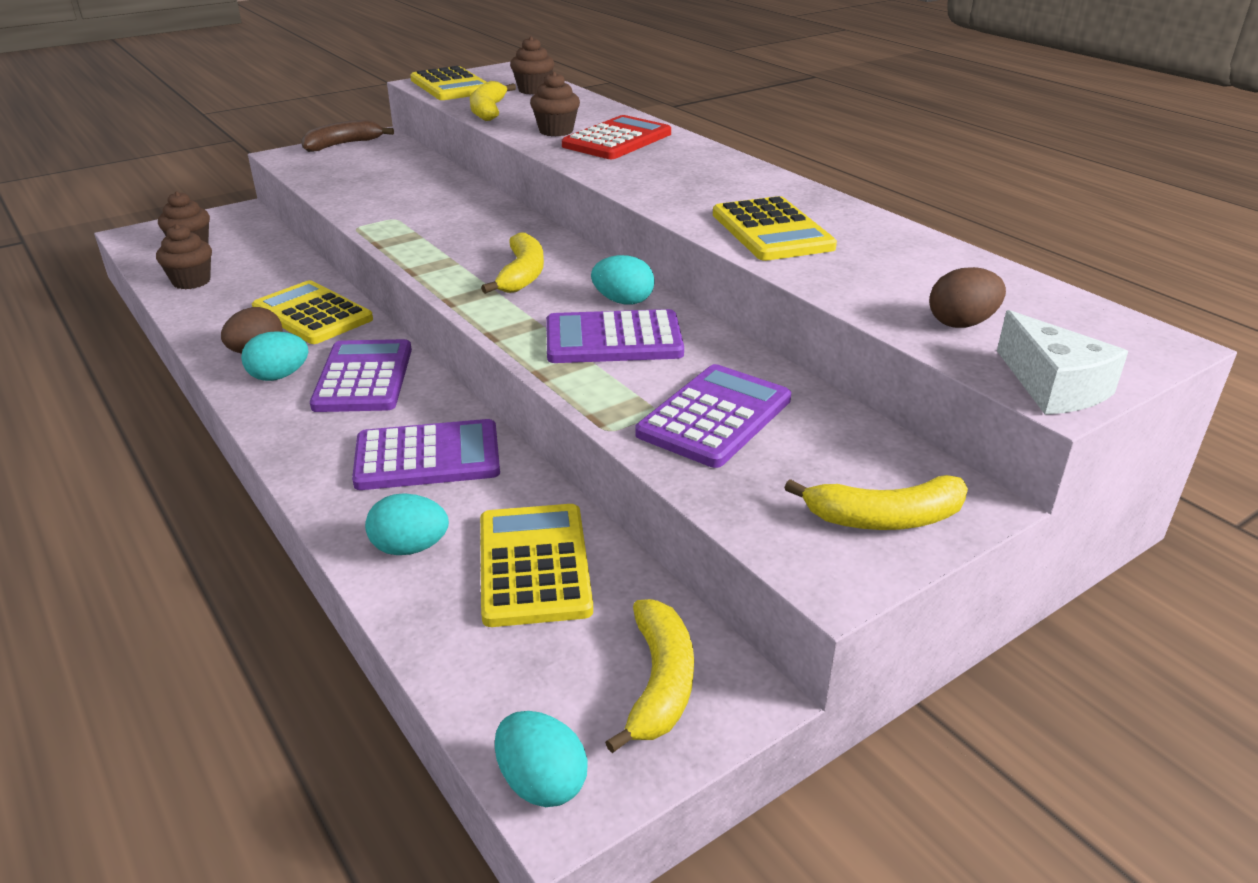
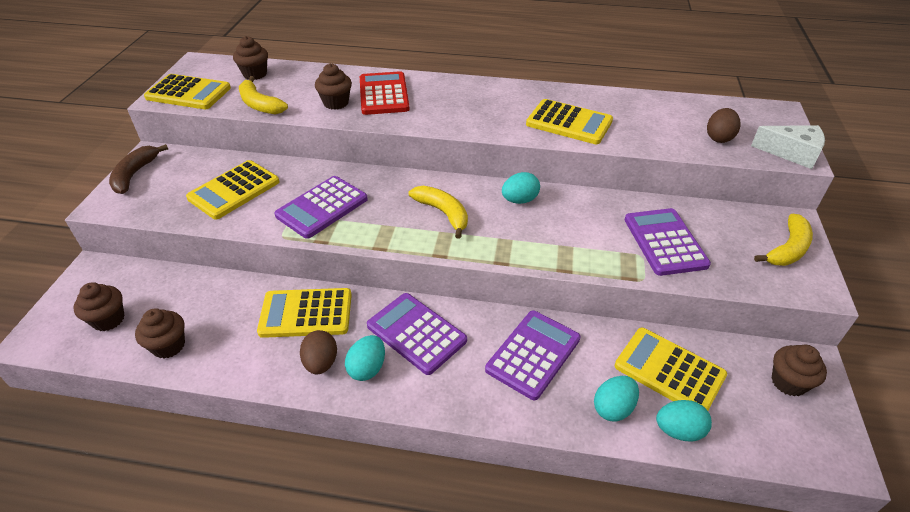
camera: 45 degrees left, 10 degrees up
turquoise egg [495,711,588,807] -> turquoise egg moved to [656,400,712,442]
purple calculator [546,309,684,363] -> purple calculator moved to [274,176,368,239]
yellow banana [605,599,694,753] -> brown cupcake [771,345,827,397]
none -> yellow calculator [186,160,279,219]

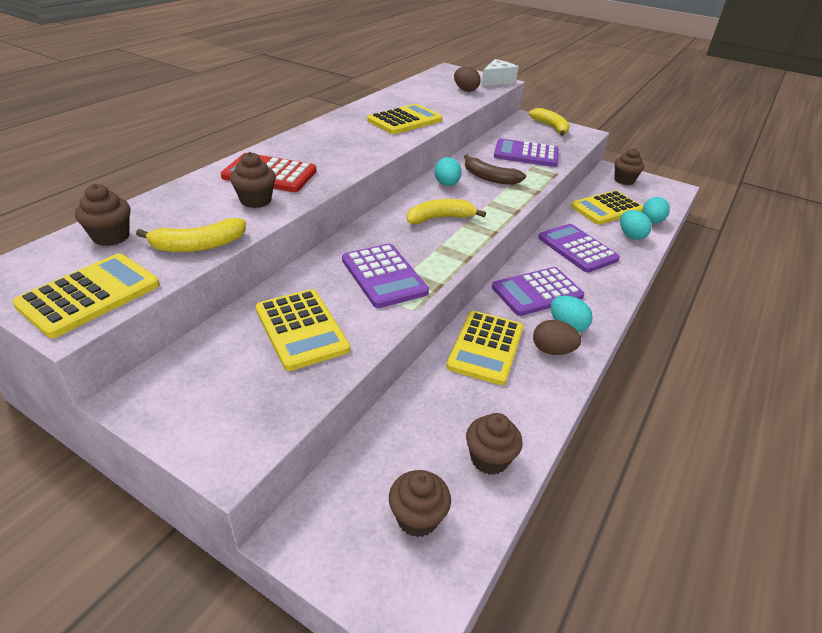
camera: 70 degrees left, 5 degrees down
brown banana [109,144,168,194] -> brown banana moved to [464,155,526,185]

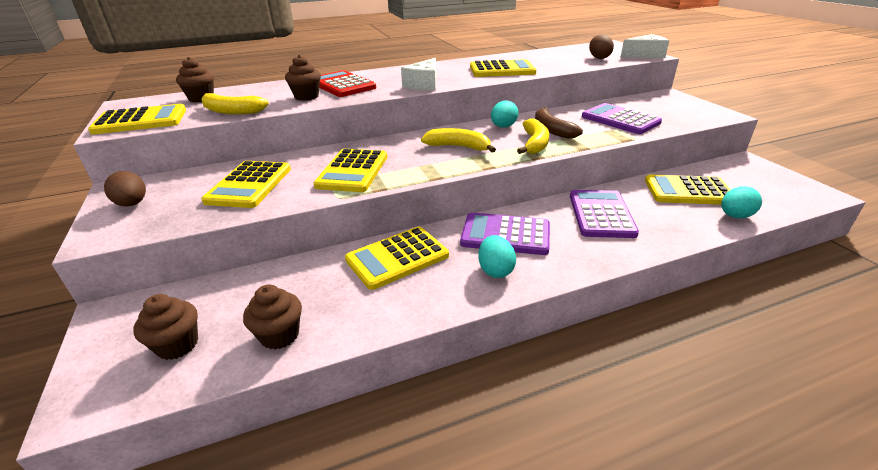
camera: 40 degrees right, 5 degrees down
purple calculator [342,244,429,308] -> yellow calculator [314,149,387,192]
yellow banana [529,108,570,136] -> yellow banana moved to [517,118,549,154]
brown egg [533,320,581,355] -> brown egg moved to [104,171,146,207]
brown cupcake [614,148,644,185] -> none
turquoise egg [620,210,652,240] -> none
none -> white cheese [401,58,436,91]

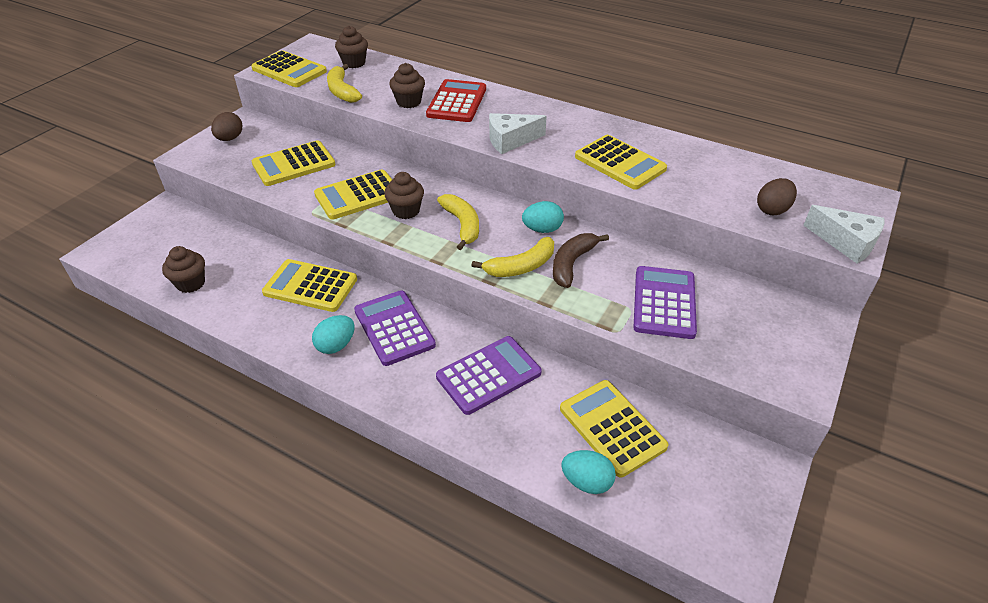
camera: 50 degrees right, 10 degrees up
brown cupcake [133,294,198,360] -> brown cupcake moved to [384,172,424,219]

